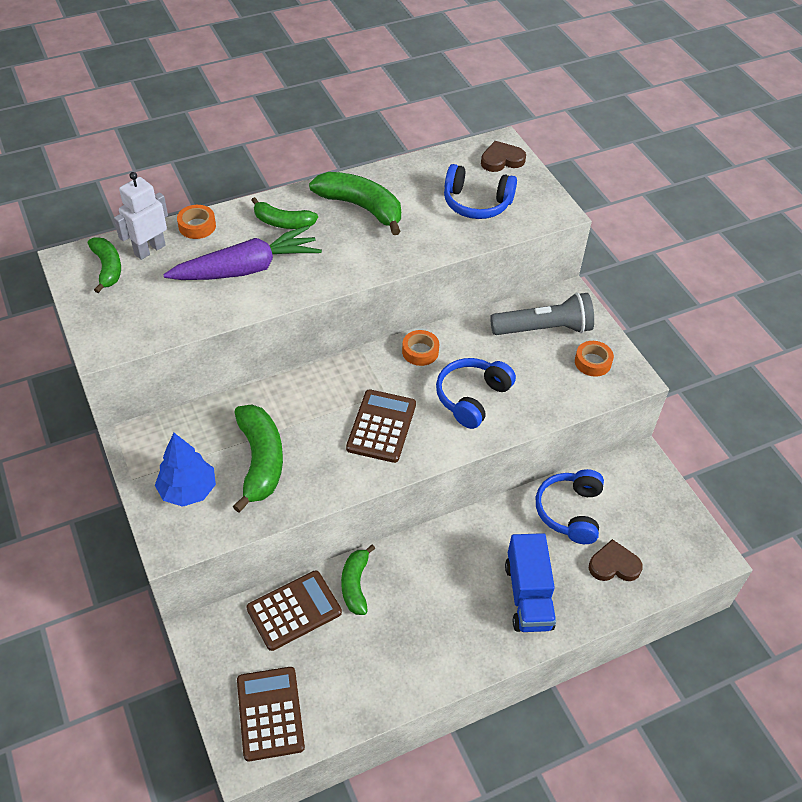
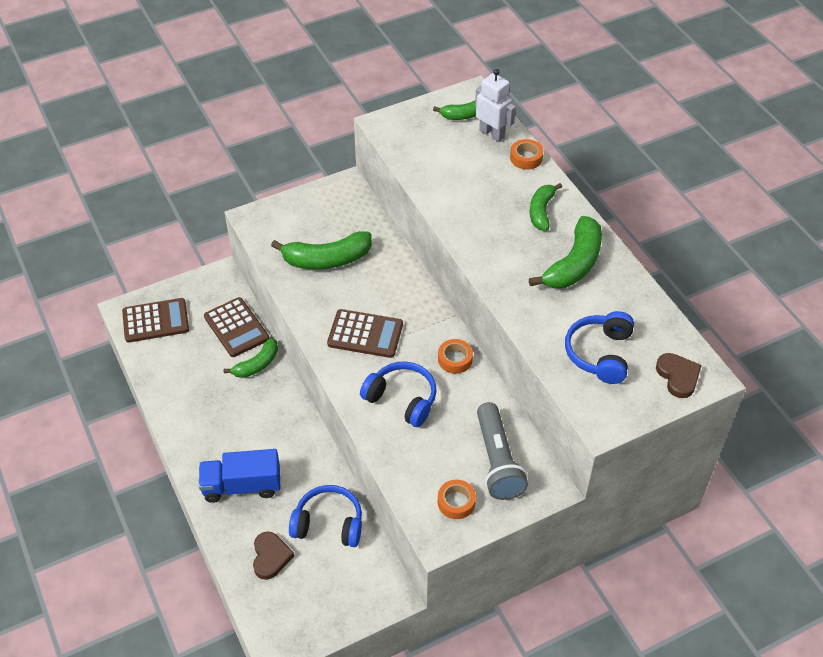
camera: 90 degrees right, 0 degrees up
blue tree [155,433,216,507] -> none
purple carrot [163,225,322,280] -> none
green banana [341,544,375,615] -> green banana turned 135 degrees clockwise [223,338,278,378]

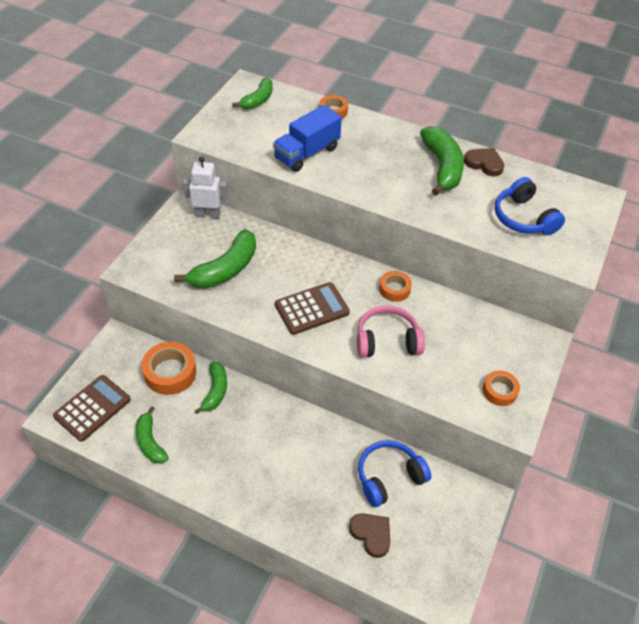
camera: 40 degrees left, 0 degrees up
blue truck [199,449,280,503] -> blue truck moved to [273,105,342,172]
brown calculator [204,297,269,357] -> orange tape [142,342,196,395]
blue headphones [360,361,437,427] -> pink headphones [357,305,425,357]
white robot [475,69,516,142] -> white robot moved to [183,156,228,219]
grey flashlight [477,402,528,500] -> none
green banana [530,183,562,231] -> green banana moved to [136,406,169,464]
brown heart [656,353,702,398] -> brown heart moved to [464,148,505,176]

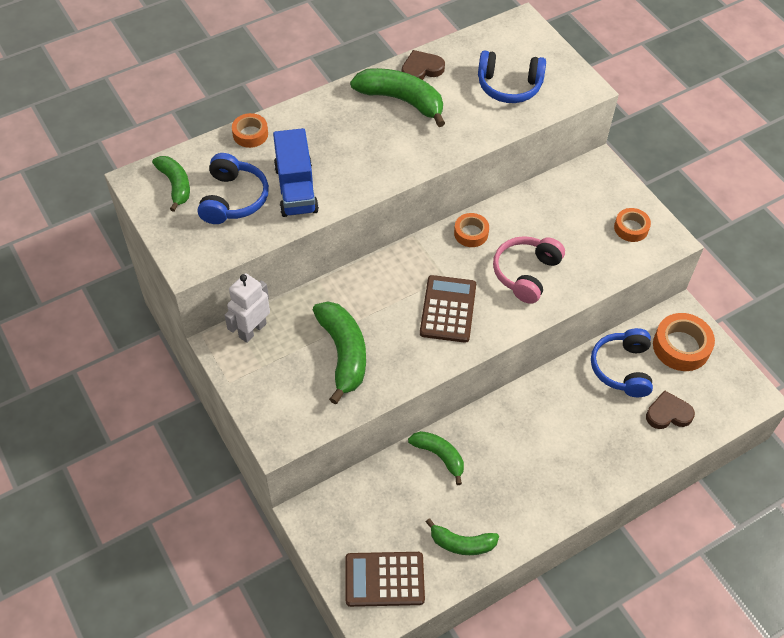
camera: 55 degrees left, 5 degrees up
brown calculator [53,375,131,442] -> brown calculator turned 75 degrees counterclockwise [345,552,425,607]
orange tape [142,342,196,395] -> orange tape moved to [653,313,715,371]
none -> blue headphones [198,153,269,224]

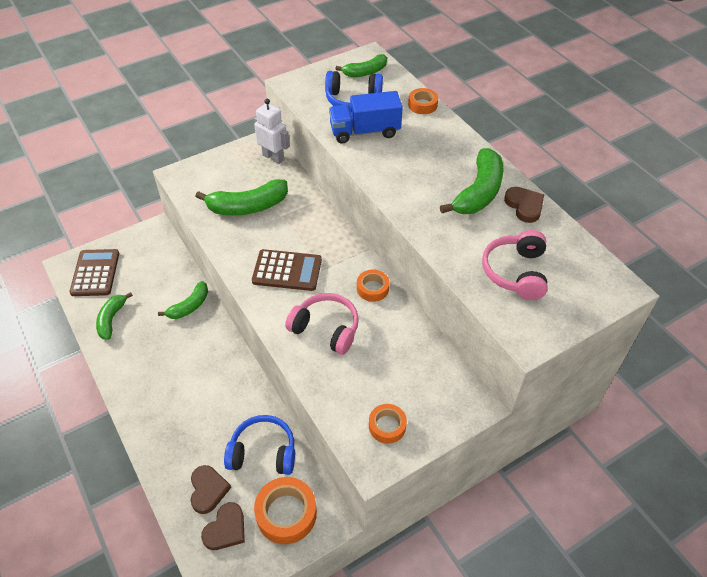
camera: 90 degrees right, 5 degrees down
blue headphones [478,50,546,103] -> pink headphones [482,230,548,300]
none -> brown heart [201,502,245,550]

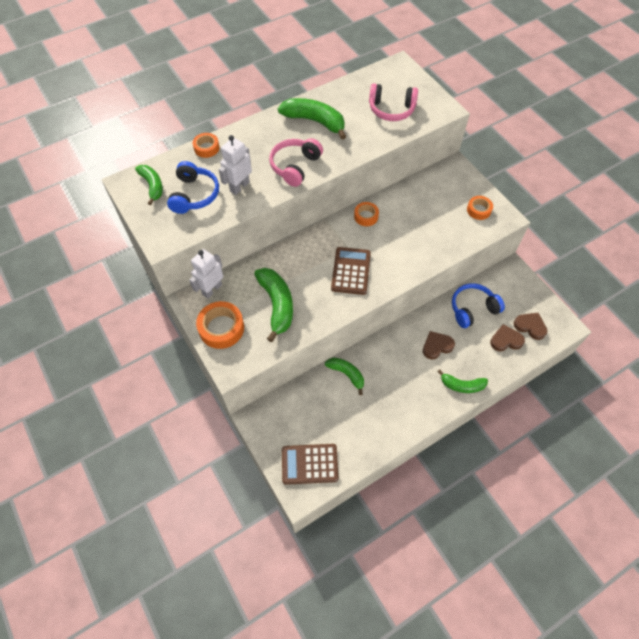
camera: 90 degrees left, 10 degrees up
green banana [96,292,133,340] -> green banana moved to [437,369,488,393]
blue headphones [224,415,295,475] -> blue headphones turned 60 degrees clockwise [452,283,505,328]
orange tape [254,477,317,544] -> orange tape moved to [196,301,244,349]
pink headphones [285,293,359,355] -> pink headphones moved to [269,138,323,187]
blue truck [329,91,403,143] -> white robot [219,135,252,195]
brown heart [504,187,544,223] -> brown heart moved to [423,331,455,360]

